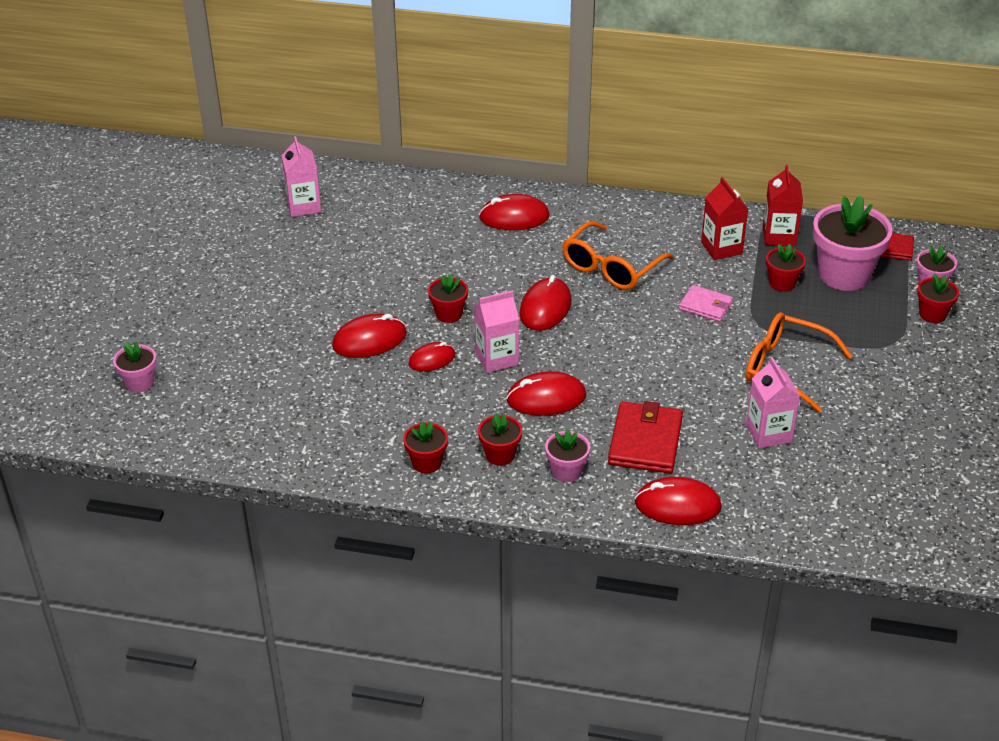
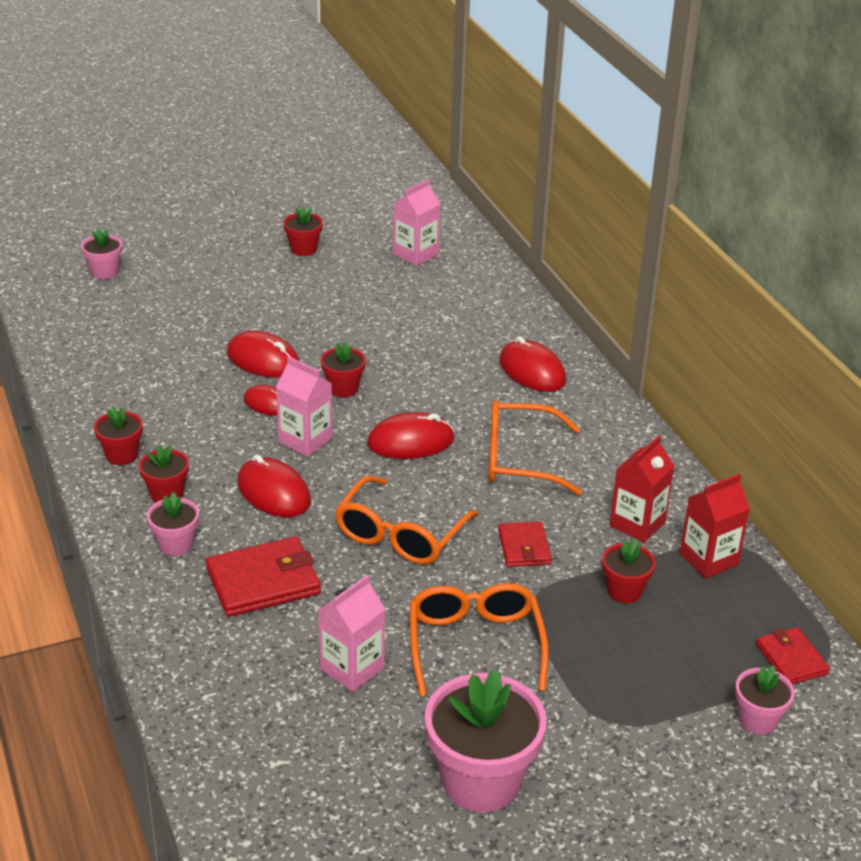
camera: 55 degrees right, 5 degrees down
red mouse [635,477,722,525] -> none
pink wallet [679,285,733,322] -> red wallet [498,521,552,567]
pink flower pot [813,196,893,291] -> pink flower pot moved to [425,670,547,813]
red flower pot [917,273,959,323] -> red flower pot moved to [283,206,323,256]
none -> orange glasses [335,475,479,564]

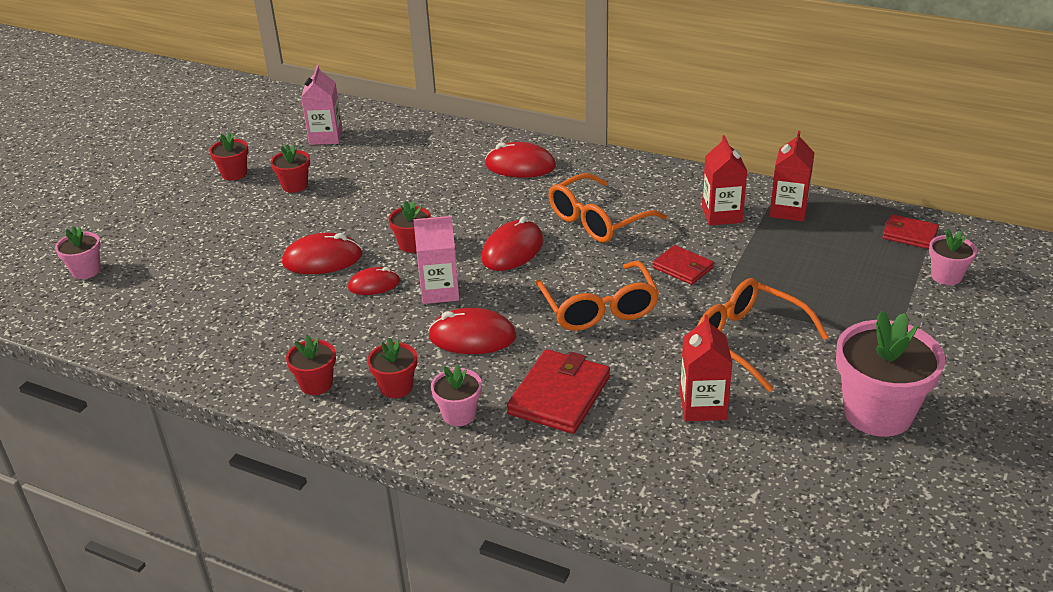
camera: 40 degrees left, 0 degrees up
pink carton [318,575,385,692] -> red carton [680,314,733,421]
red flower pot [602,539,655,603] -> red flower pot moved to [271,144,310,193]

